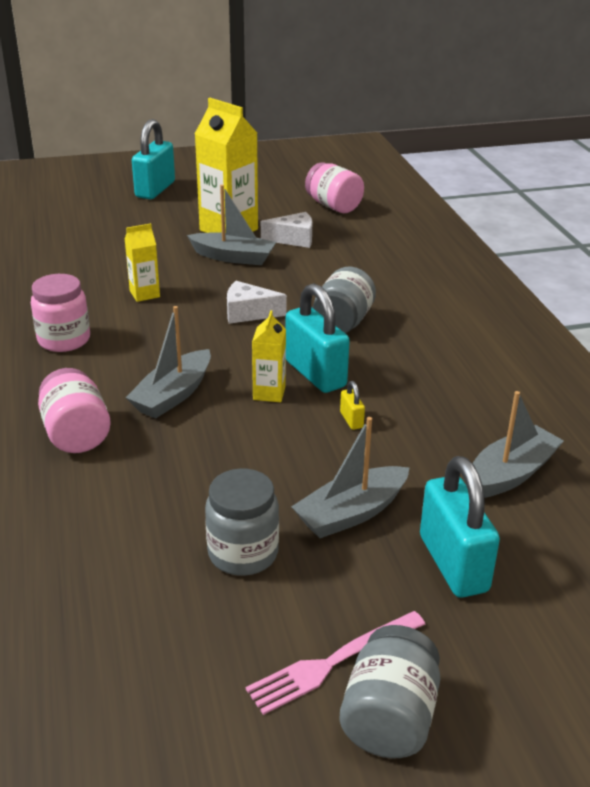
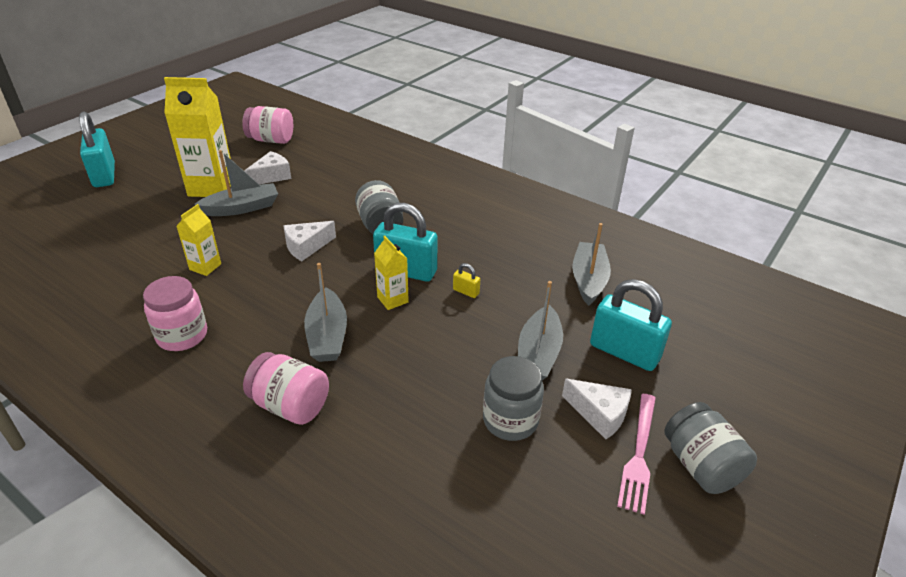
camera: 40 degrees left, 5 degrees up
none -> white cheese [562,379,632,439]

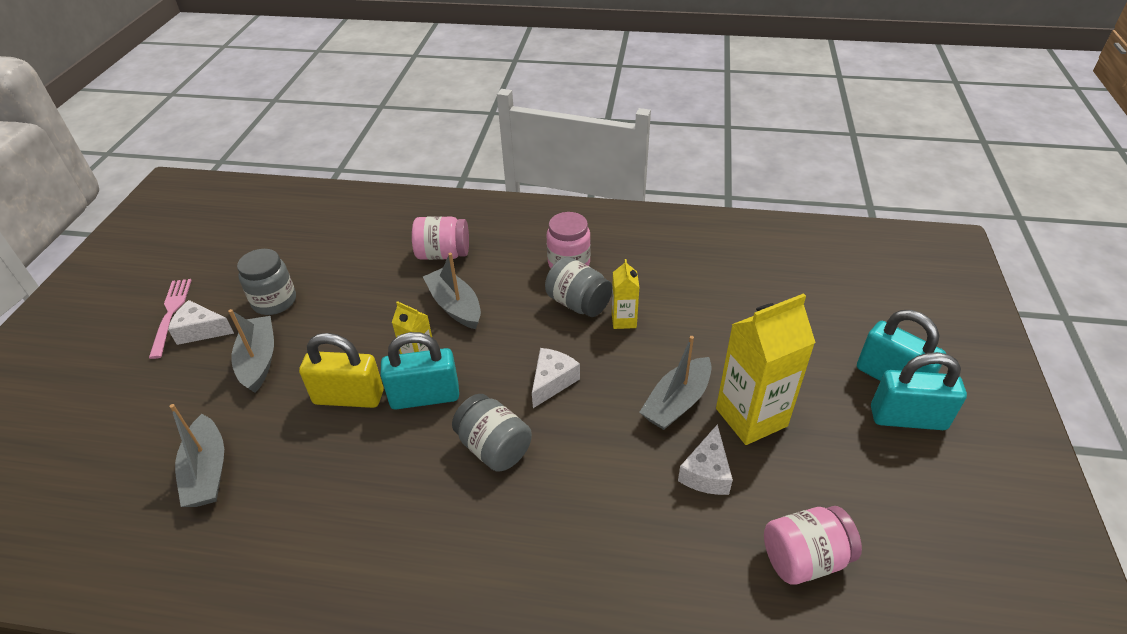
camera: 155 degrees right, 5 degrees up
yellow padlock [453,263,480,298] -> yellow padlock [299,333,383,408], size x2.34
turquoise padlock [590,279,672,371] -> turquoise padlock moved to [871,352,967,430]
grey jar [664,402,757,494] -> grey jar moved to [545,257,612,317]

